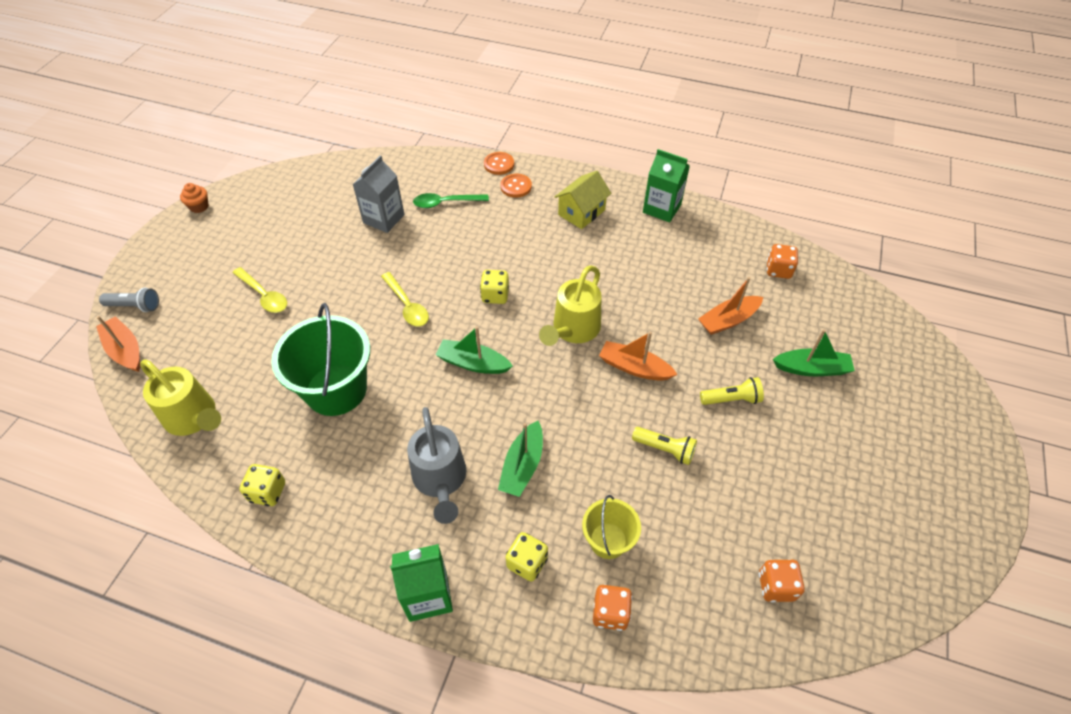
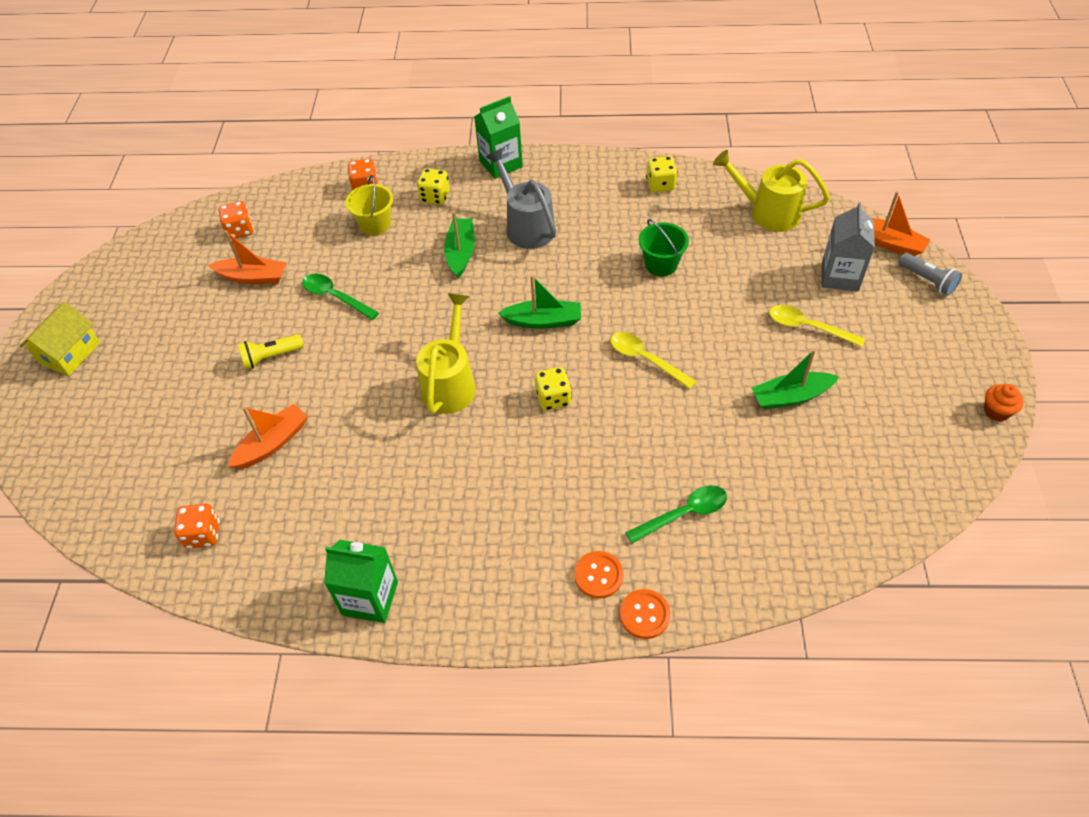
camera: 165 degrees right, 0 degrees up
grey flashlight [99,288,159,312] -> grey flashlight turned 120 degrees counterclockwise [899,253,962,296]
green bucket [271,303,370,416] -> green bucket [639,219,689,276], size x0.54
grey carton [352,156,405,233] -> grey carton moved to [822,202,875,291]
yellow house [555,171,612,229] -> yellow house moved to [20,302,100,376]
orange boat [599,332,678,381] -> orange boat moved to [208,230,287,284]
yellow flashlight [632,427,697,465] -> green spoon [302,274,379,320]
green boat [773,329,855,376] -> green boat moved to [752,349,839,409]

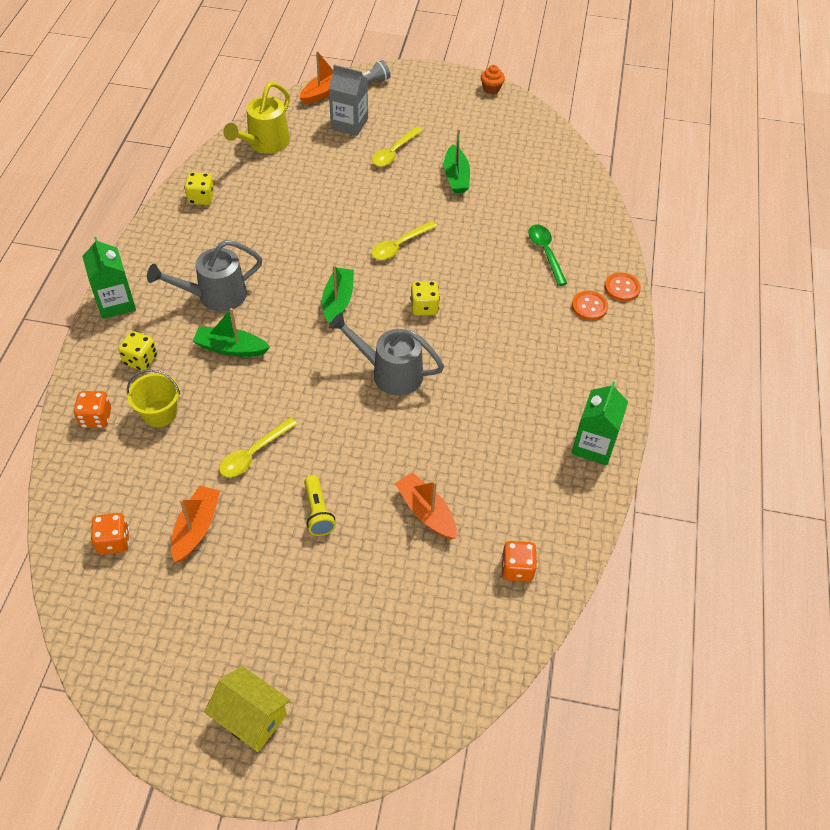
camera: 85 degrees left, 0 degrees up
green spoon [302,274,379,320] -> yellow spoon [219,417,297,477]
yellow watering can [416,294,476,414] -> grey watering can [329,313,444,396]
green bucket [639,219,689,276] -> none

